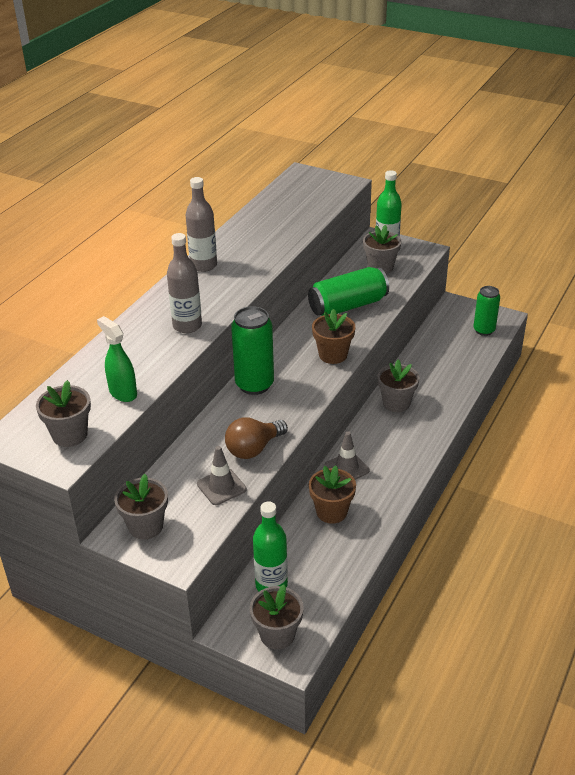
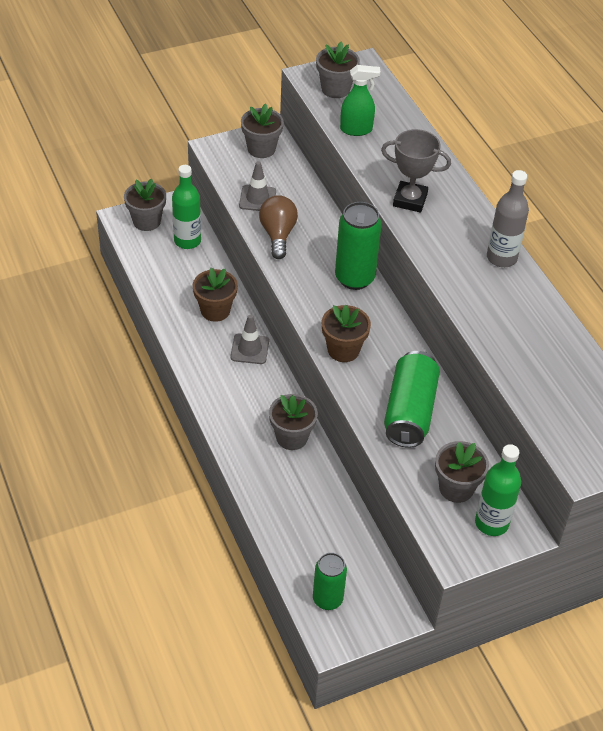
camera: 125 degrees right, 10 degrees up
grey bottle [167,233,202,333] -> grey trophy [381,129,451,212]

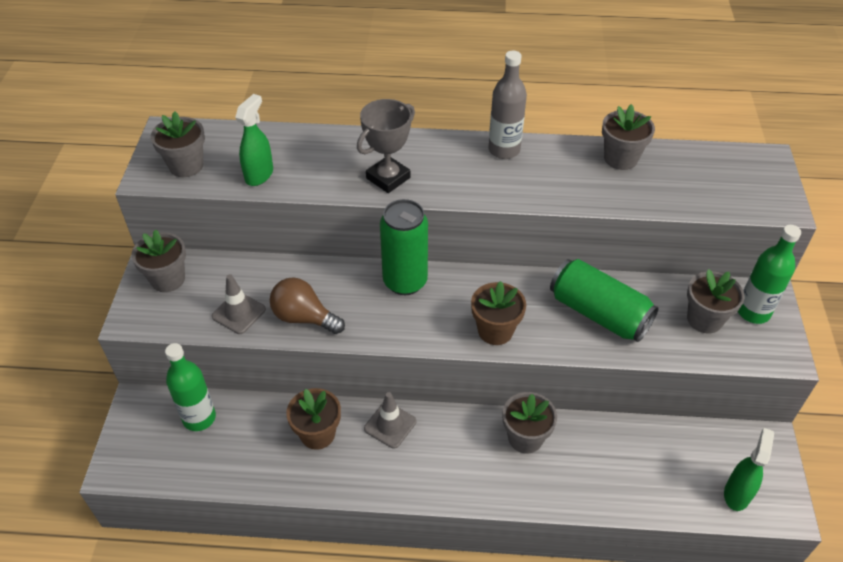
camera: 60 degrees left, 0 degrees up
grey flower pot [124,179,166,231] -> grey flower pot moved to [602,104,655,170]
green can [313,553,347,610] -> green spray bottle [724,428,774,511]

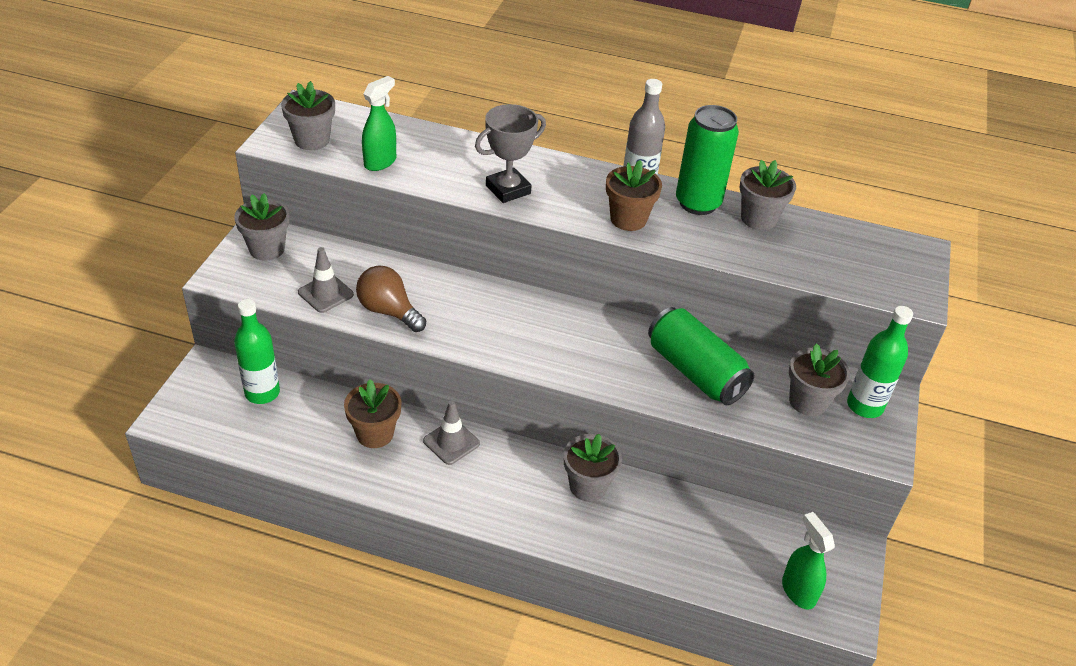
camera: 10 degrees right, 5 degrees down
green can [380,199,428,295] -> green can moved to [676,105,739,215]
brown flower pot [471,281,526,345] -> brown flower pot moved to [606,160,662,231]
green spray bottle [724,428,774,511] -> green spray bottle turned 60 degrees counterclockwise [782,512,835,610]

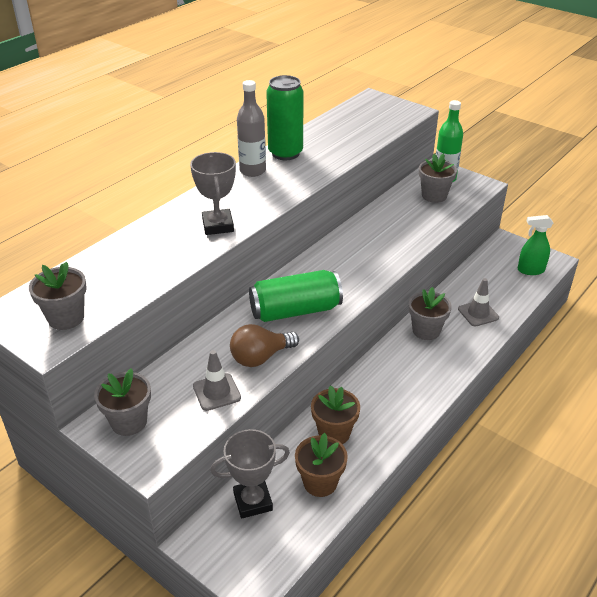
camera: 65 degrees left, 5 degrees down
green bottle [234,299,280,404] -> grey trophy [210,429,290,519]
green spray bottle [362,76,396,171] -> none
grey traffic cone [423,401,480,465] -> grey traffic cone moved to [458,278,499,327]
brown flower pot [606,160,662,231] -> brown flower pot moved to [295,433,348,497]
green can [648,307,754,405] -> green can moved to [249,270,343,322]
grey flower pot [739,160,796,230] -> none

